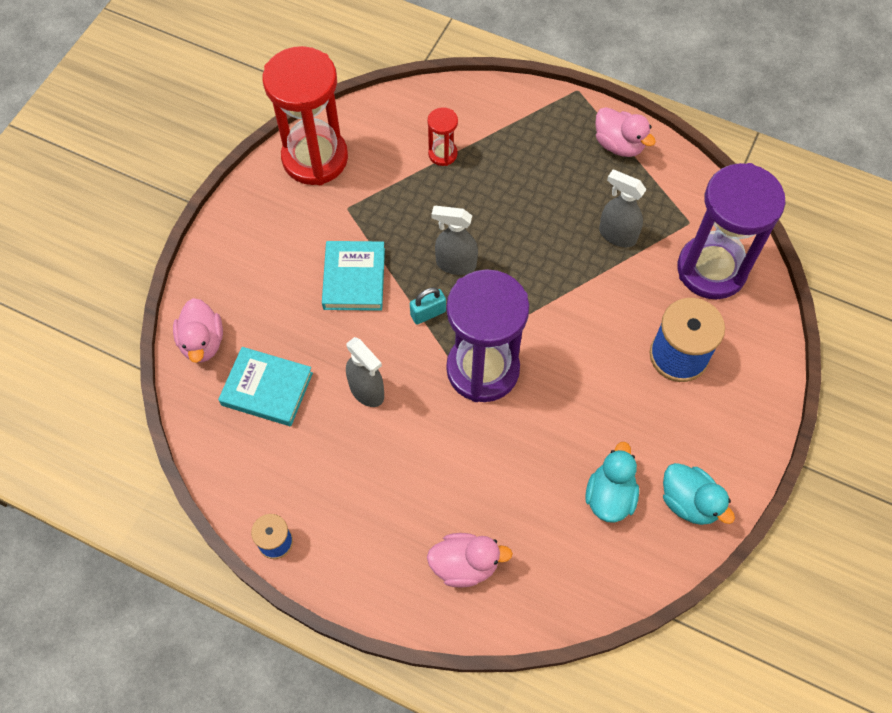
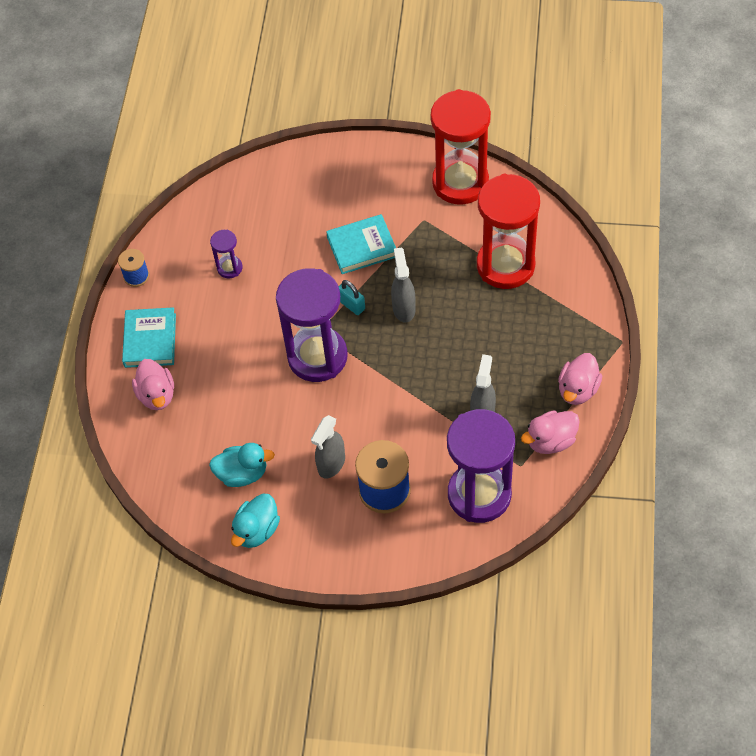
camera: 75 degrees right, 5 degrees down
pink duck [173,298,223,363] -> pink duck moved to [521,410,580,454]
turquoise book [218,347,313,426] -> turquoise book moved to [122,307,176,368]
grey spray bottle [346,337,384,407] -> grey spray bottle moved to [311,415,345,478]
red hourglass [427,107,458,166] -> red hourglass [477,174,540,289], size x2.26
none -> purple hourglass [210,230,242,279]

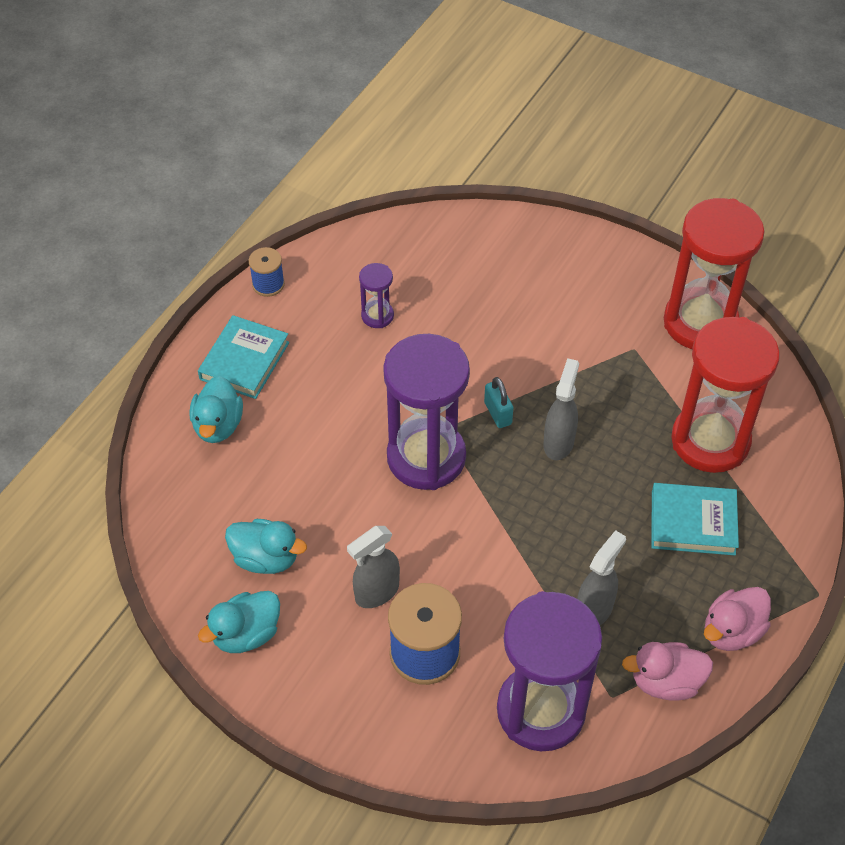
camera: 20 degrees right, 5 degrees down
pink duck [132,359,174,410] -> turquoise duck [190,376,243,443]
turquoise book [326,214,396,274] -> turquoise book moved to [651,483,739,555]

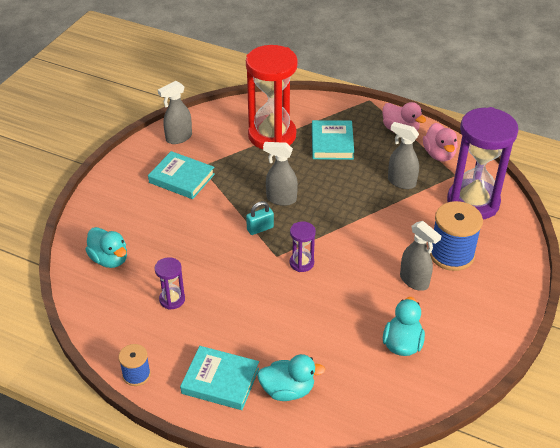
camera: 95 degrees left, 10 degrees down
turquoise duck [198,591,280,653] -> turquoise duck moved to [85,227,127,268]
purple hourglass [383,334,470,490] -> purple hourglass [290,221,316,272], size x0.44
red hourglass [664,198,764,349] -> grey spray bottle [158,81,192,144]
none -> turquoise book [148,151,215,199]

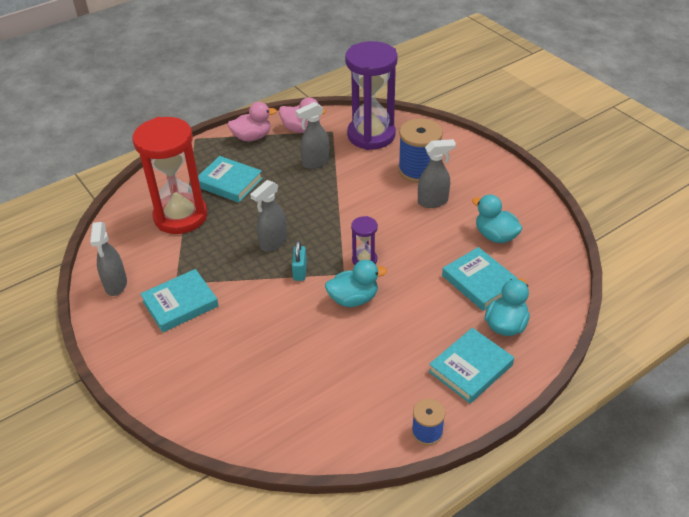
camera: 60 degrees left, 0 degrees up
turquoise duck [85,227,127,268] -> turquoise duck moved to [325,260,387,307]
purple hourglass [155,257,185,310] -> none
none -> turquoise book [442,247,518,311]

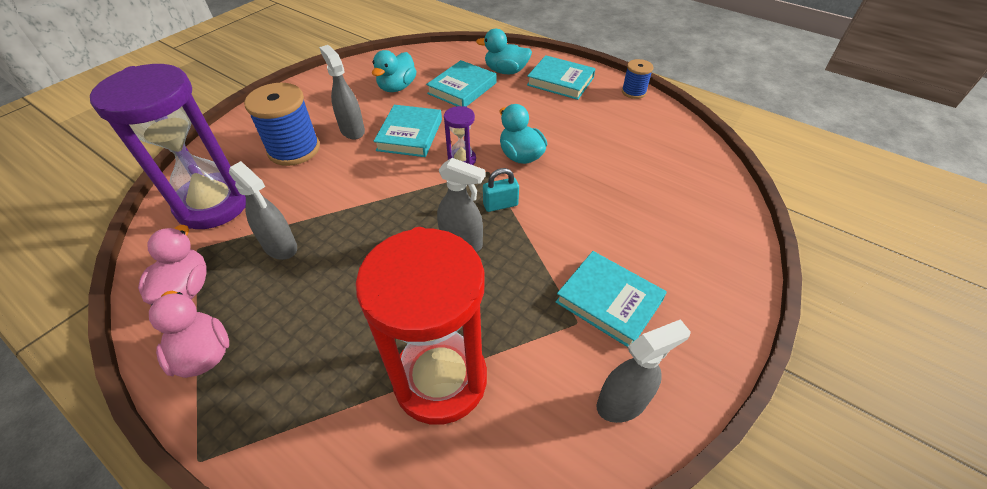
camera: 110 degrees left, 5 degrees up
turquoise book [198,156,263,203] -> turquoise book moved to [373,105,442,157]

